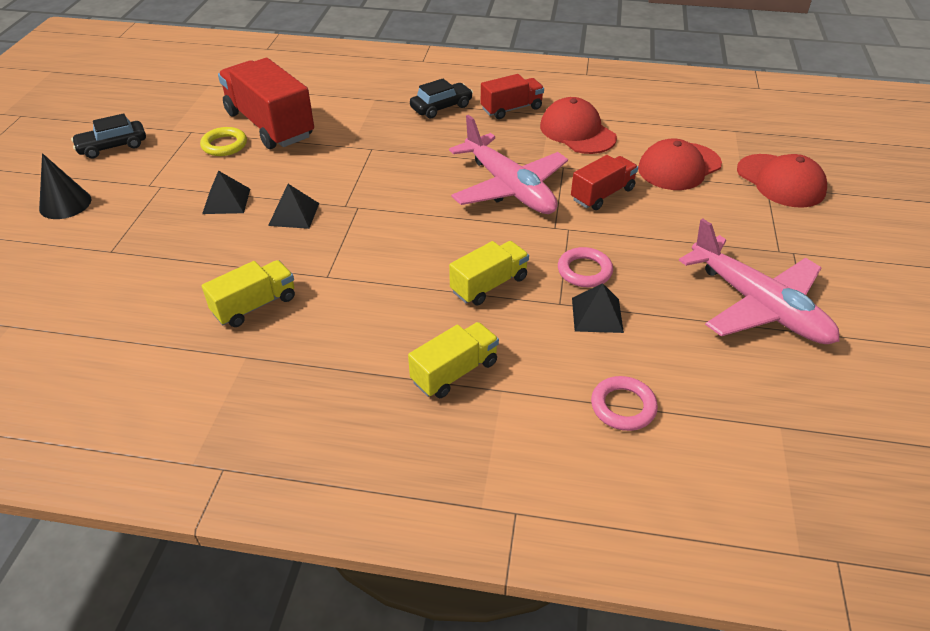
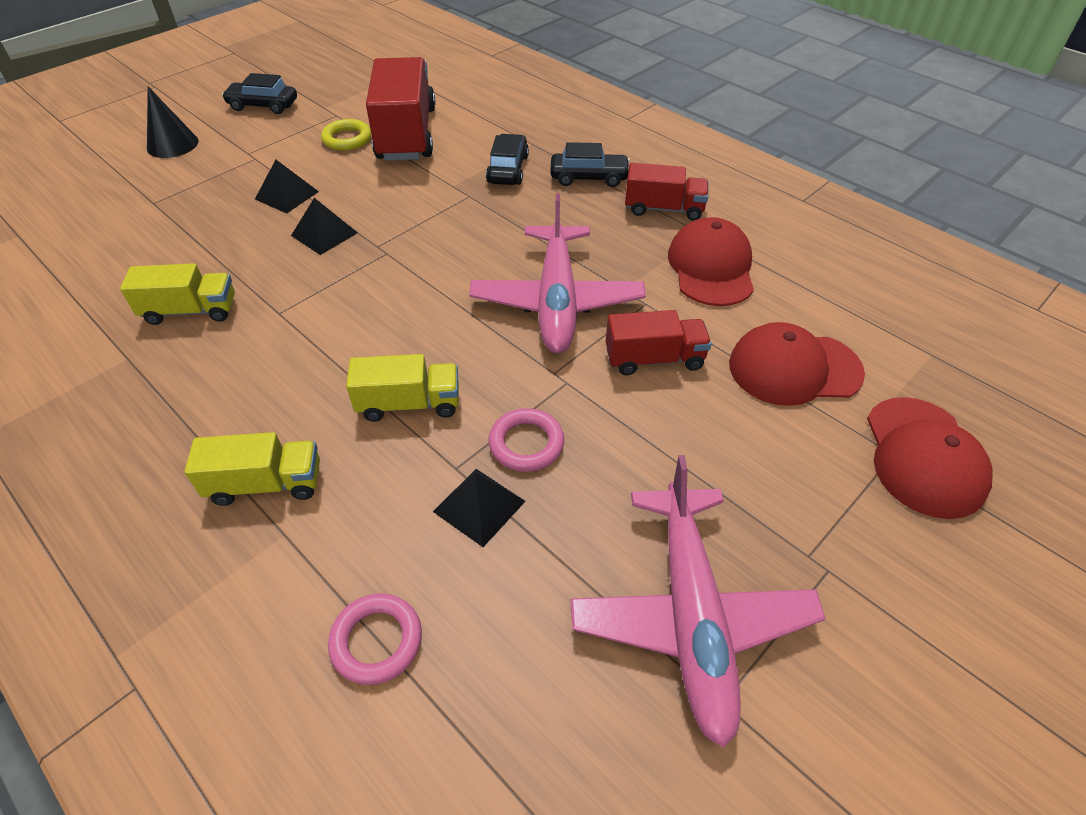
camera: 35 degrees right, 5 degrees up
none -> black car [486,134,529,185]

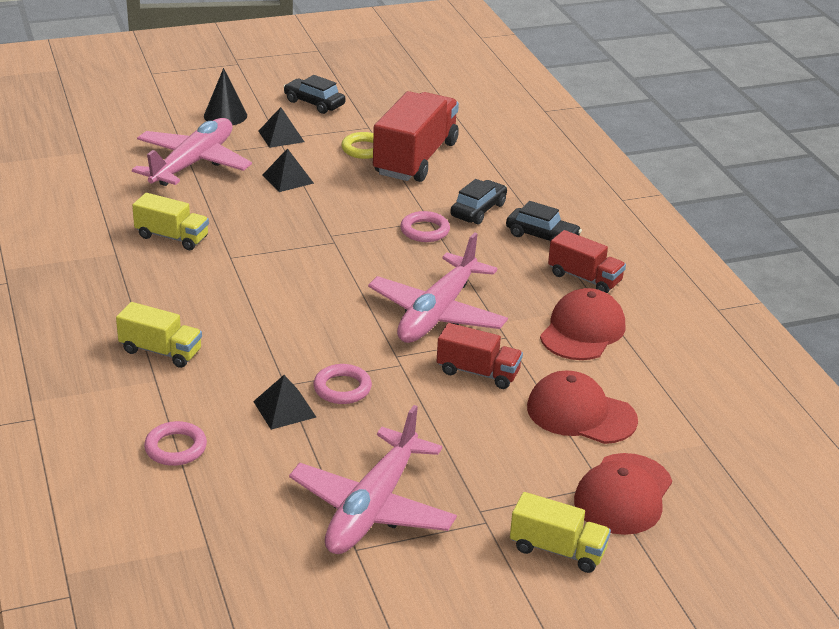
camera: 25 degrees right, 15 degrees down
black pyramid [291,198,358,255] -> black pyramid moved to [258,107,304,148]
yellow truck [346,354,459,422] -> yellow truck moved to [510,492,611,573]
none -> pink plane [132,118,252,186]
none -> pink ring [400,211,450,242]

